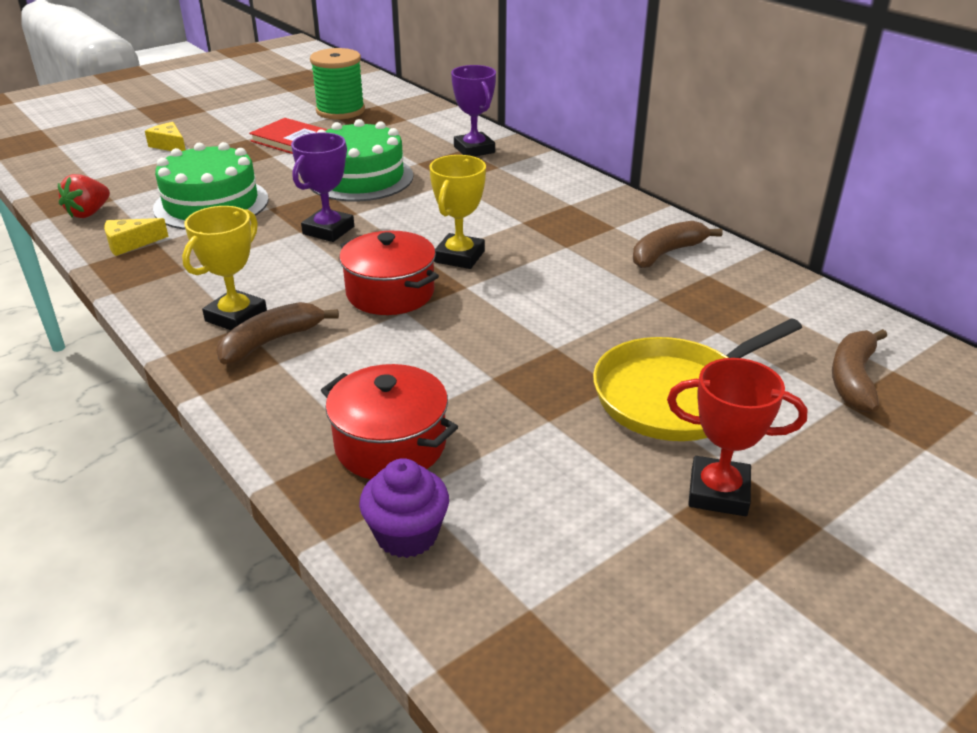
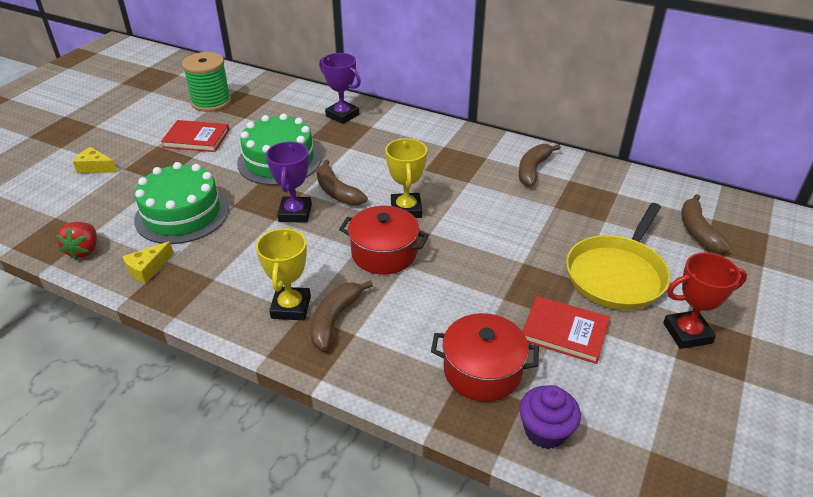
camera: 25 degrees left, 5 degrees up
none -> brown banana [317,160,368,206]
none -> red book [522,296,610,364]

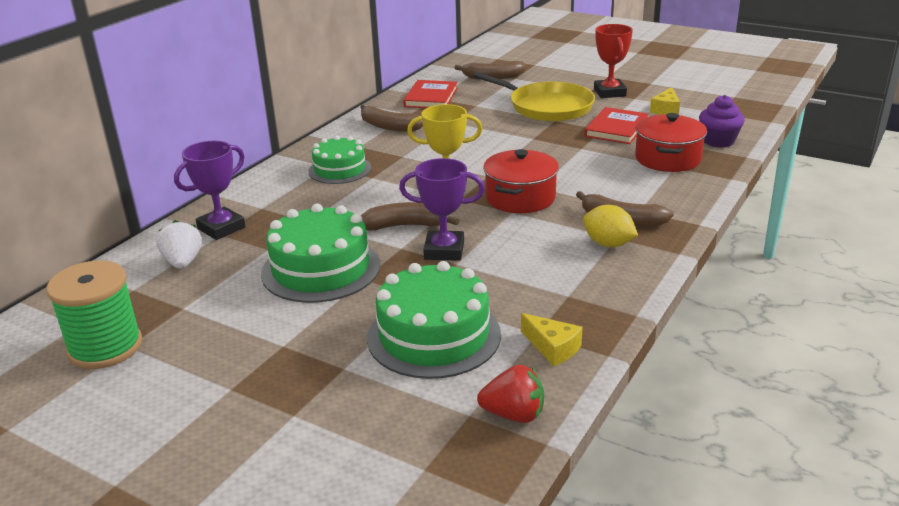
camera: 85 degrees left, 10 degrees down
yellow cheese [73,147,117,173] -> yellow cheese moved to [650,87,680,115]
red book [161,120,229,152] -> red book moved to [403,80,458,108]
yellow trophy [256,227,311,320] -> yellow lemon [583,205,638,247]
brown banana [317,160,368,206] -> brown banana turned 150 degrees counterclockwise [361,202,460,231]
none -> white strawberry [156,220,202,269]
none -> green cake [308,136,371,184]

